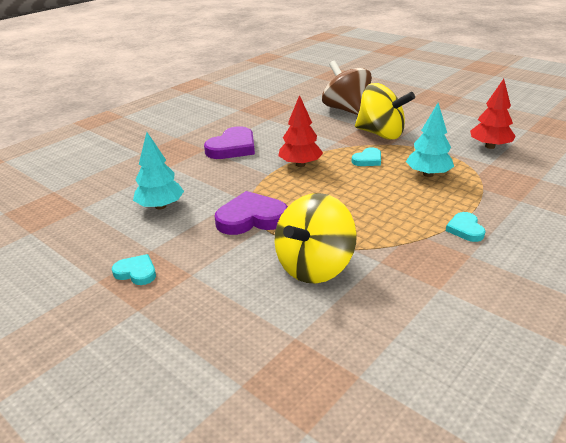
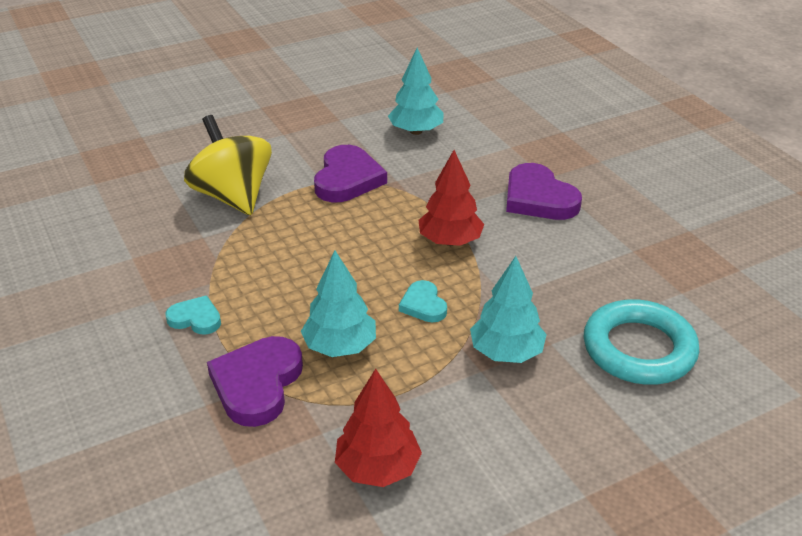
camera: 110 degrees right, 5 degrees up
turquoise heart [112,254,156,285] -> none
brown spinning top [322,61,372,115] -> turquoise ring [584,299,699,385]
yellow spinning top [355,83,415,140] -> turquoise tree [470,256,547,363]
none -> purple heart [207,336,303,427]

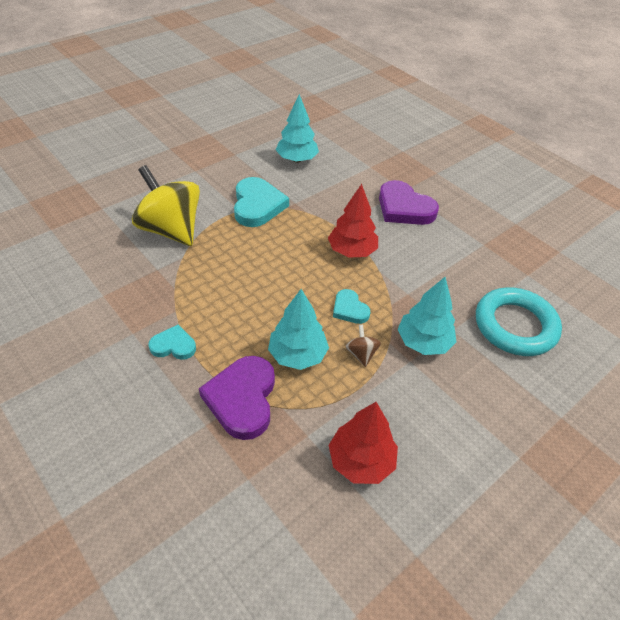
camera: 15 degrees left, 10 degrees up
purple heart [314,145,387,202] -> turquoise heart [234,177,289,227]
none -> brown spinning top [345,325,381,367]

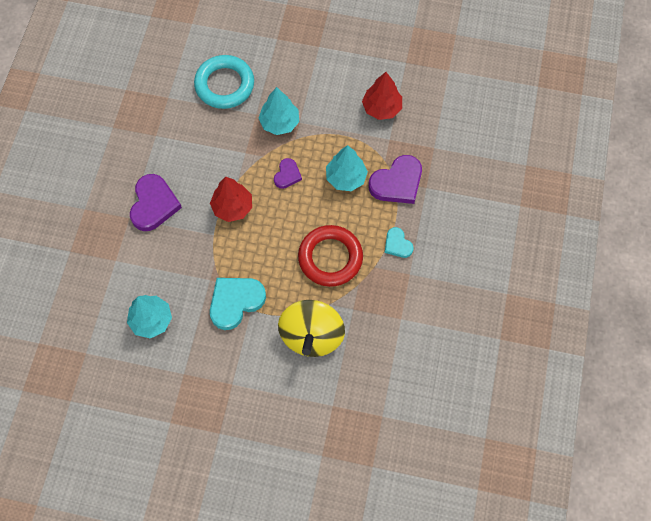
camera: 125 degrees left, 20 degrees up
turquoise heart [333,289,370,324] -> purple heart [274,158,302,189]
brown spinning top [345,325,381,367] -> none
none -> red ring [298,225,363,287]

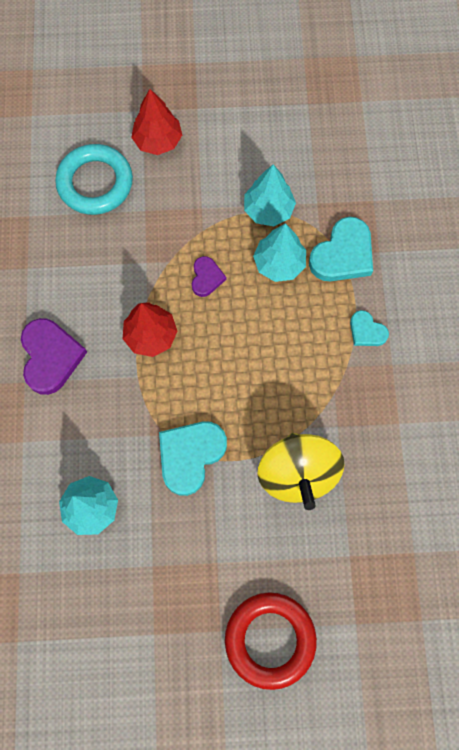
camera: 15 degrees left, 5 degrees up
turquoise tree [258,87,299,135] -> turquoise tree moved to [244,164,296,226]
red ring [298,225,363,287] -> red ring moved to [225,592,317,690]
red tree [362,72,402,120] -> red tree moved to [131,89,182,155]
purple heart [368,155,422,204] -> turquoise heart [309,217,373,281]

